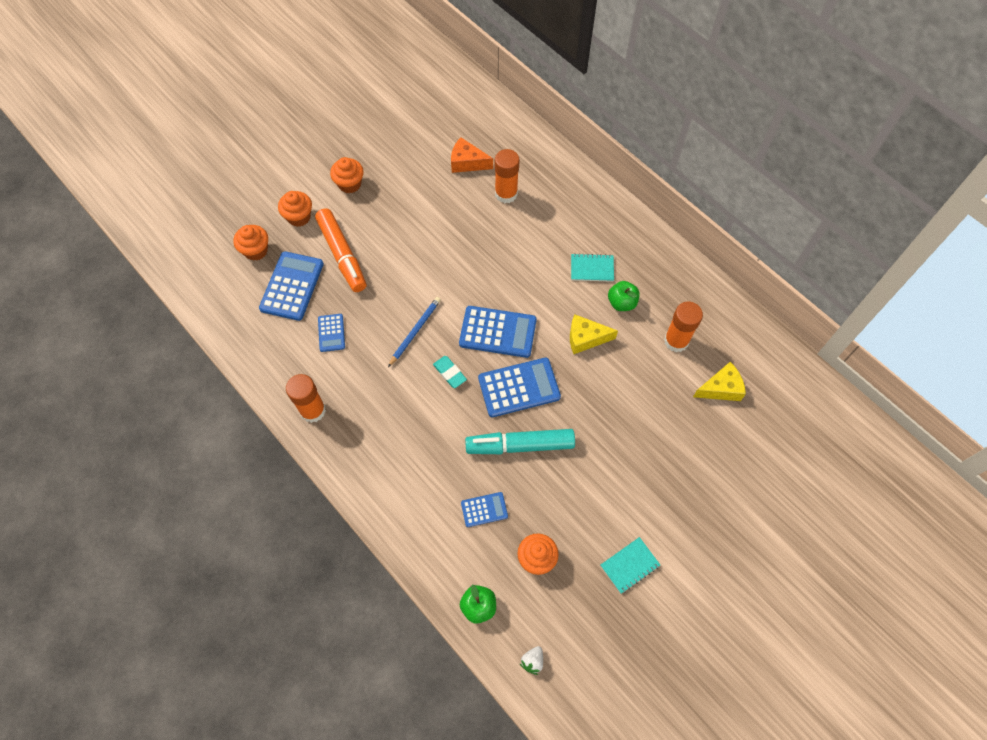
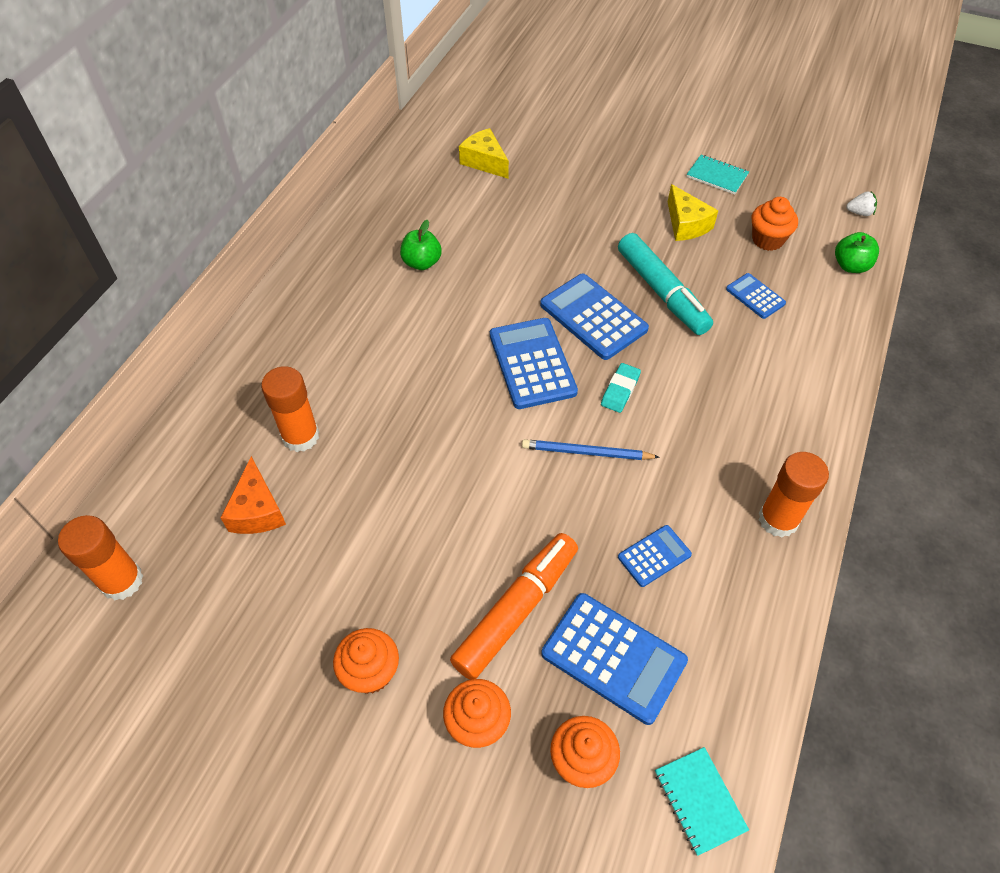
camera: 115 degrees left, 10 degrees down
blue calculator [259,251,324,321] -> blue calculator turned 135 degrees counterclockwise [541,593,688,725]
yellow cheese [570,314,618,354] -> yellow cheese moved to [668,184,718,241]
turquoise notebook [571,253,614,282] -> turquoise notebook moved to [655,747,749,856]
orange glue stick [664,302,703,352] -> orange glue stick moved to [58,515,143,600]

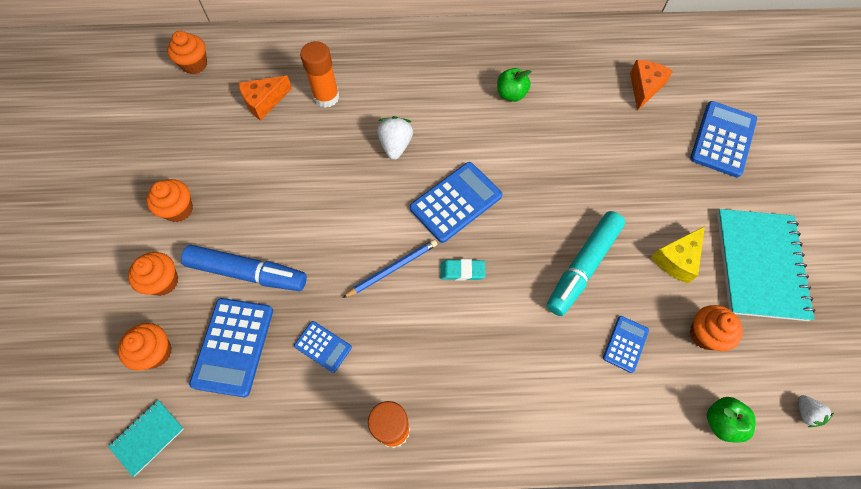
camera: 65 degrees right, 10 degrees up
orange glue stick [58,515,143,600] -> orange cupcake [167,31,207,74]
orange marker [450,533,578,680] -> blue marker [181,245,307,291]
yellow cheese [459,128,509,179] -> orange cheese [630,60,673,111]
blue pencil [522,439,659,460] -> blue pencil turned 75 degrees clockwise [343,240,437,298]
blue calculator [540,274,649,360] -> blue calculator moved to [690,101,757,177]
turquoise notebook [687,155,749,195] -> turquoise notebook [717,209,816,321], size x2.09
none -> white strawberry [377,116,413,160]

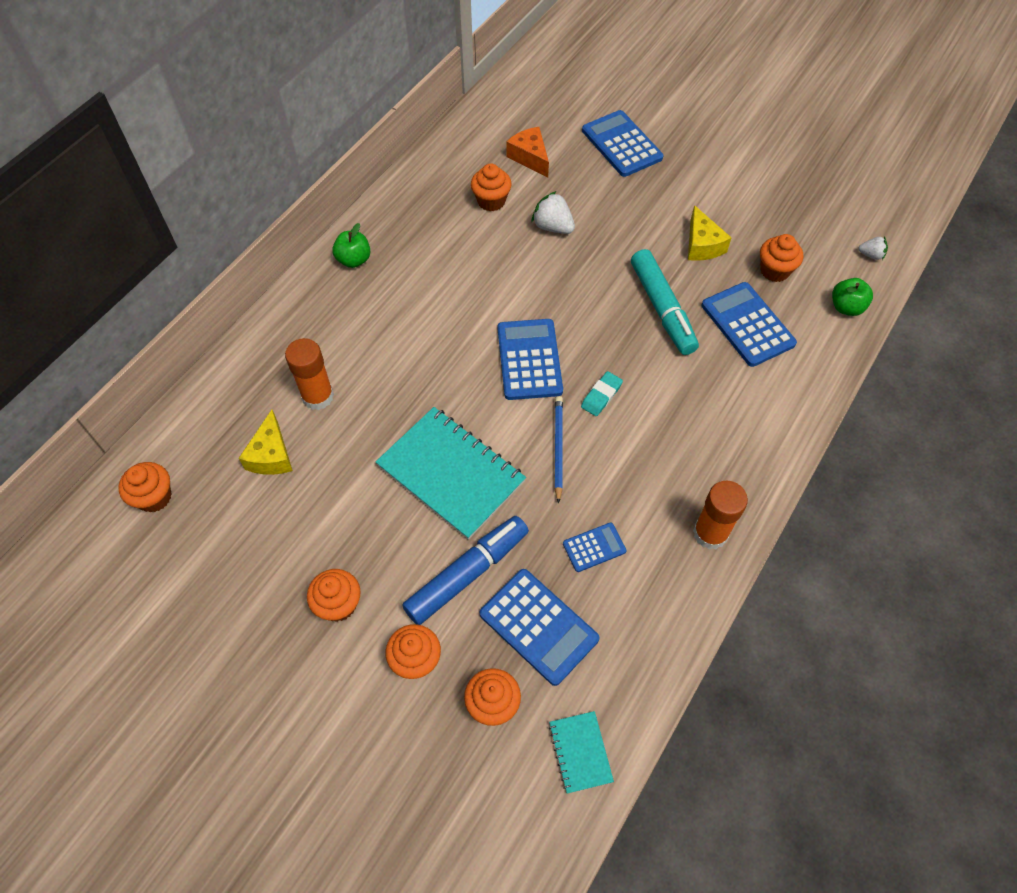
camera: 55 degrees left, 5 degrees down
orange cheese [238,76,292,121] -> yellow cheese [239,410,293,475]
white strawberry [377,116,413,160] -> white strawberry moved to [531,191,575,234]
green apple [497,68,532,102] -> green apple moved to [332,223,371,268]
blue calculator [603,316,649,373] -> blue calculator [702,282,797,367], size x1.83
turquoise notebook [717,209,816,321] -> turquoise notebook moved to [376,407,526,540]
none -> orange cupcake [471,164,512,211]

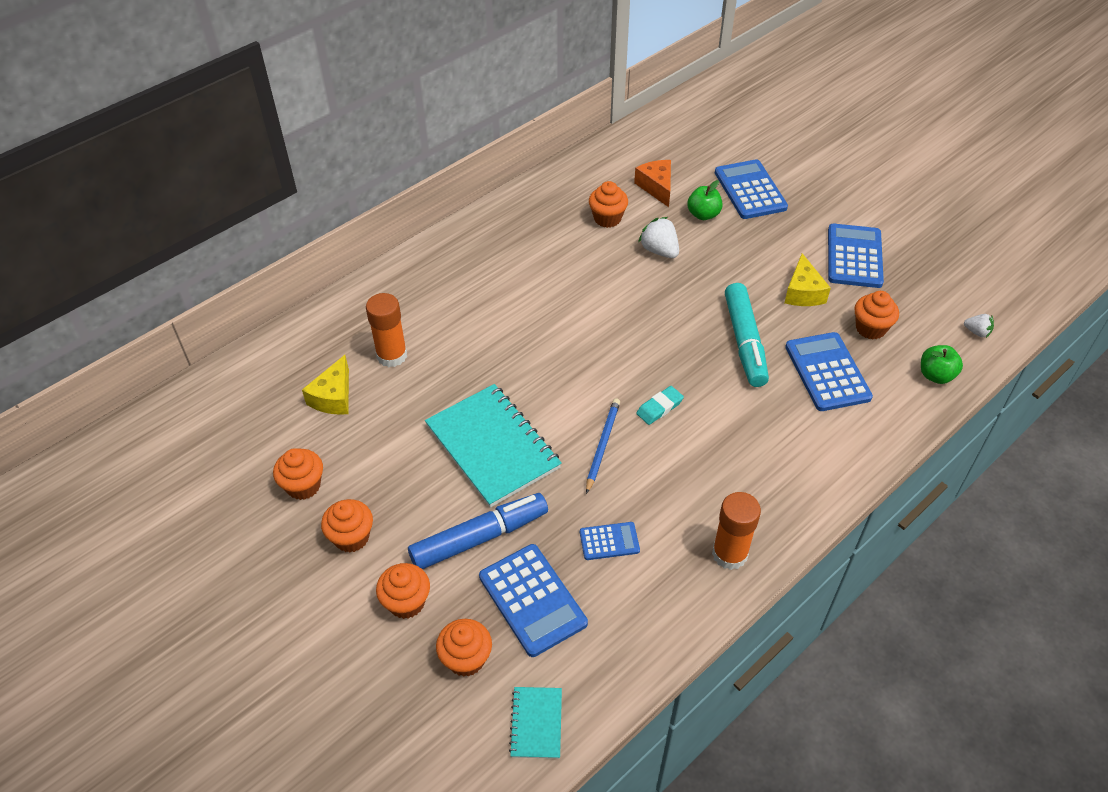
camera: 15 degrees right, 10 degrees down
orange cupcake [119,462,172,513] -> orange cupcake moved to [273,448,323,500]
green apple [332,223,371,268] -> green apple moved to [687,180,722,220]
blue calculator [497,319,563,400] -> blue calculator moved to [828,224,884,288]

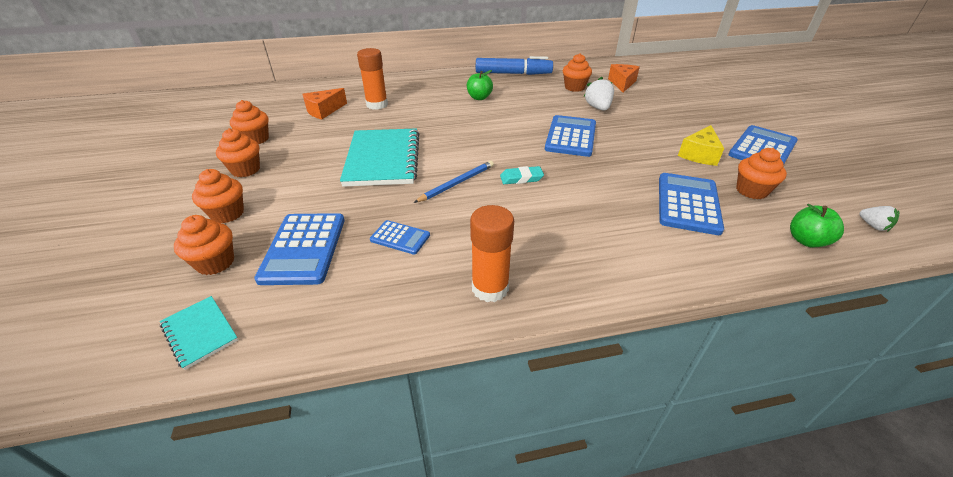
camera: 30 degrees right, 10 degrees down
yellow cheese [302,355,349,415] -> orange cheese [302,88,347,119]
blue marker [408,493,548,569] -> blue marker moved to [476,56,553,75]
turquoise notebook [509,687,562,759] -> turquoise notebook turned 75 degrees counterclockwise [160,296,238,370]
green apple [687,180,722,220] -> green apple moved to [467,70,493,100]
blue calculator [715,159,788,219] -> blue calculator moved to [545,115,596,157]
turquoise marker [725,283,769,387] -> none

